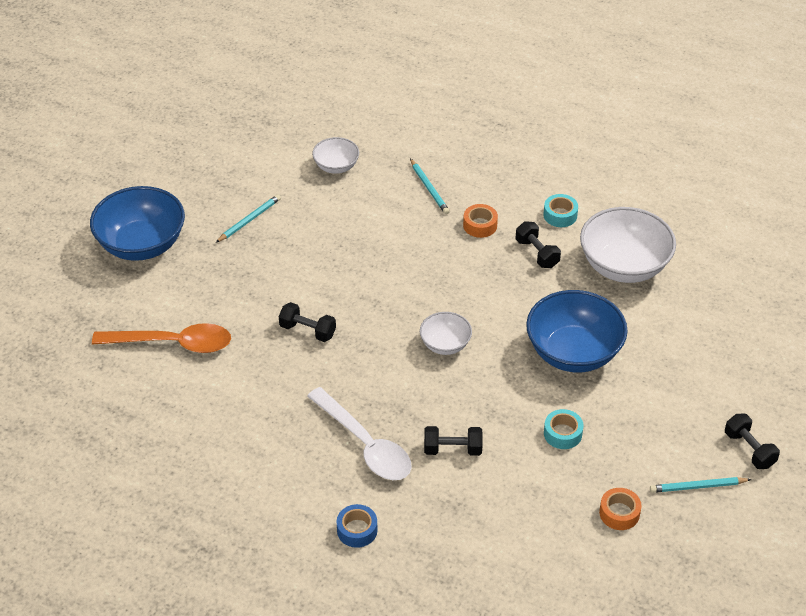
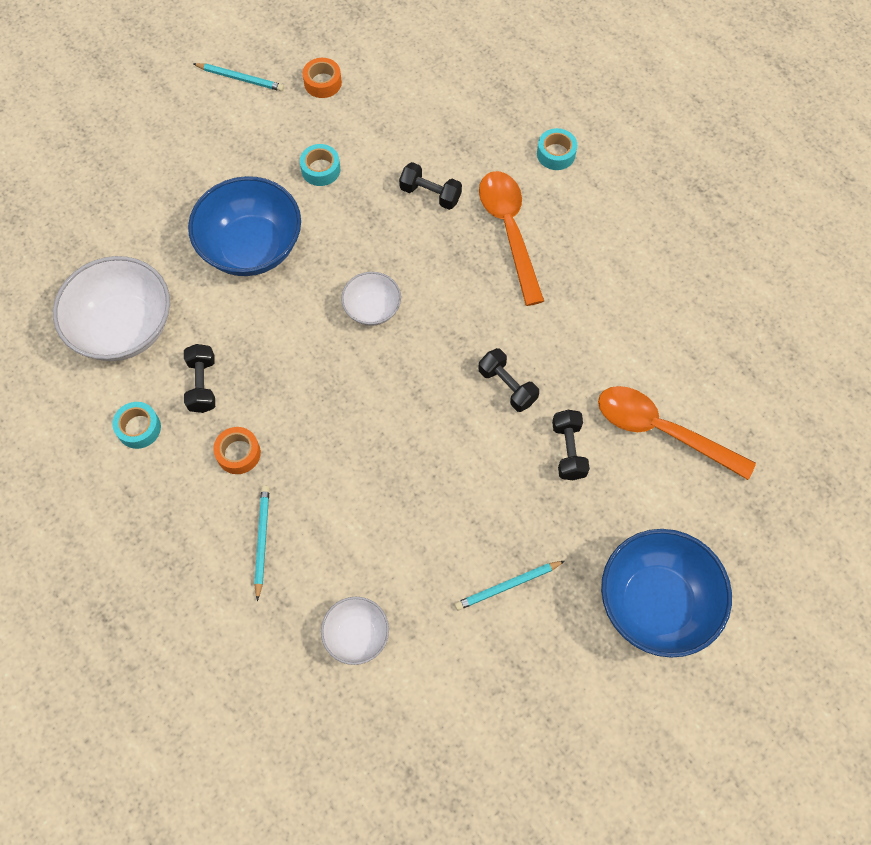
camera: 155 degrees left, 20 degrees up
white spoon [307,387,412,480] -> orange spoon [479,171,544,306]
blue tape [337,504,378,548] -> turquoise tape [537,128,577,170]
black dumbbell [725,414,780,469] -> black dumbbell moved to [552,410,590,480]

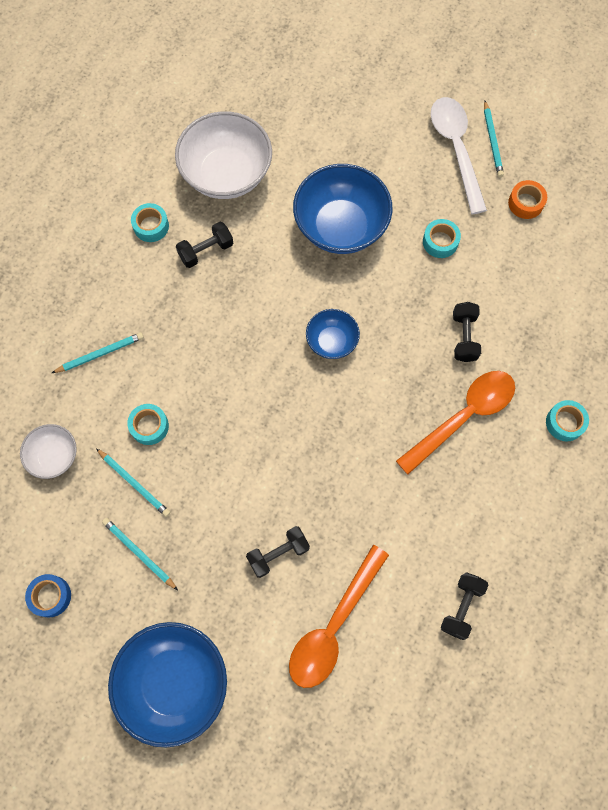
camera: 65 degrees right, 5 degrees up
orange tape [213,427,261,474] -> none
white bowl [341,272,401,326] -> blue bowl [306,309,360,359]
black dumbbell [478,348,539,412] -> black dumbbell moved to [441,572,488,640]
orange spoon [598,386,756,480] -> orange spoon turned 150 degrees counterclockwise [289,545,389,688]
none -> blue tape [25,574,71,617]
none -> turquoise pencil [96,448,170,517]
none -> turquoise tape [127,404,169,445]
none -> white spoon [431,97,487,214]

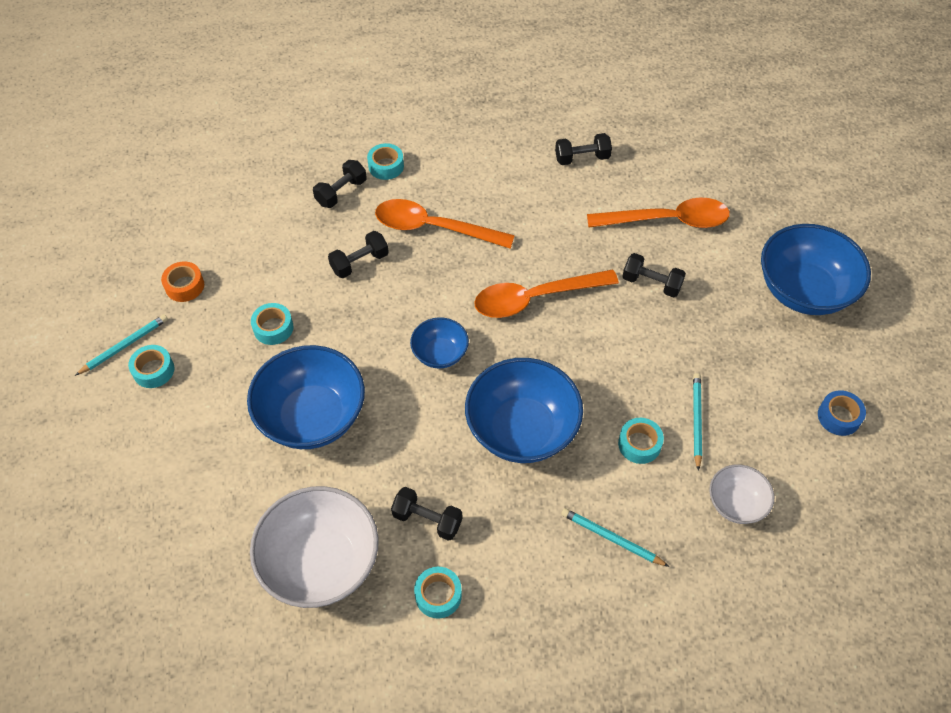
camera: 125 degrees left, 15 degrees down
turquoise pencil [102,518,178,590] -> none
white spoon [431,97,487,214] -> turquoise tape [128,345,175,388]
none -> black dumbbell [313,160,367,208]
none -> blue bowl [465,358,583,463]
none -> orange spoon [474,270,619,318]

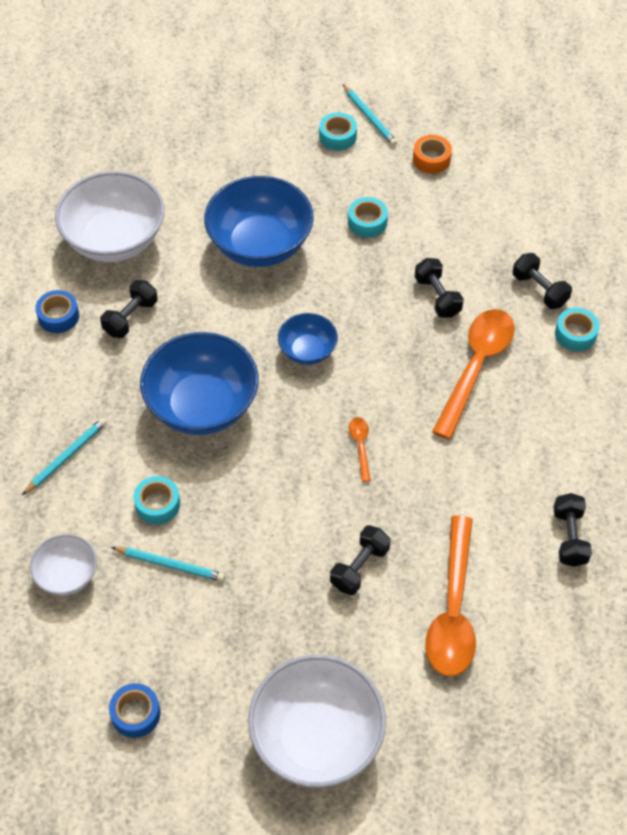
camera: 100 degrees right, 0 degrees up
turquoise tape [414,567,462,618] -> blue tape [35,290,79,333]
orange spoon [474,270,619,318] -> orange spoon [349,417,371,482], size x0.44
blue bowl [761,224,871,315] -> white bowl [248,655,386,788]

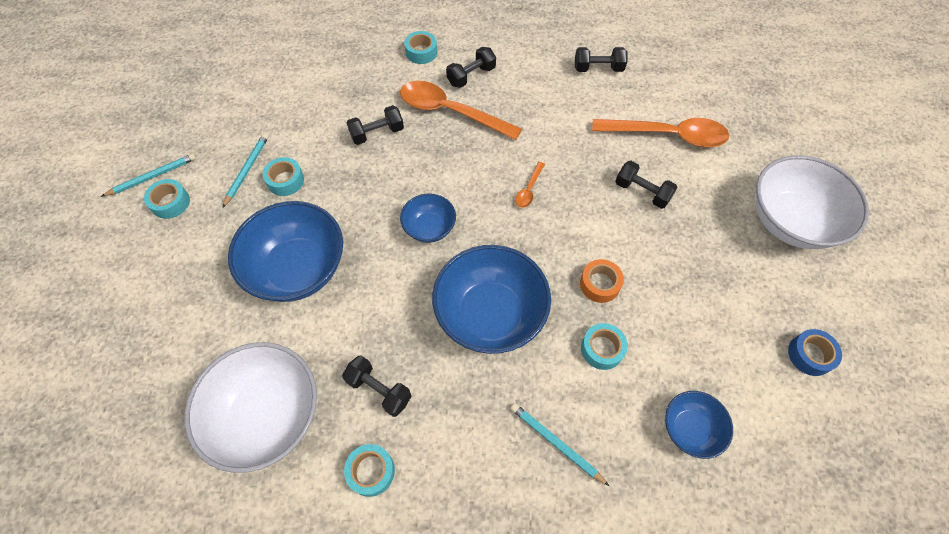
camera: 90 degrees left, 5 degrees up
white bowl [30,534,97,595] -> blue bowl [665,391,733,459]
blue tape [35,290,79,333] -> turquoise tape [344,444,395,497]
turquoise pencil [111,547,225,582] -> turquoise pencil moved to [222,133,269,208]
orange spoon [349,417,371,482] -> orange spoon turned 60 degrees counterclockwise [515,162,545,208]
orange tape [413,135,452,174] -> orange tape moved to [580,259,624,303]
black dumbbell [513,253,572,309] -> black dumbbell moved to [446,47,496,88]

